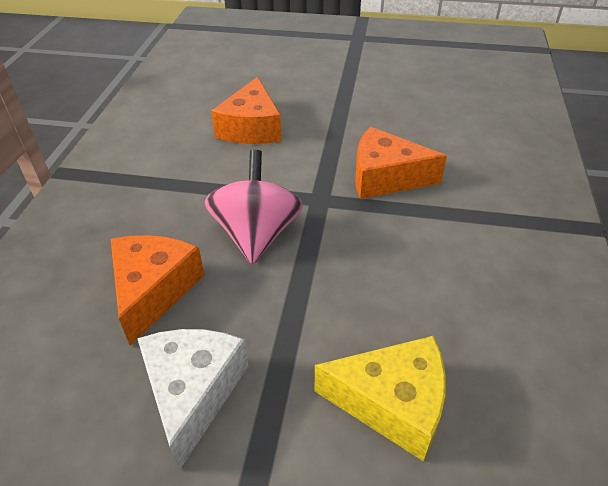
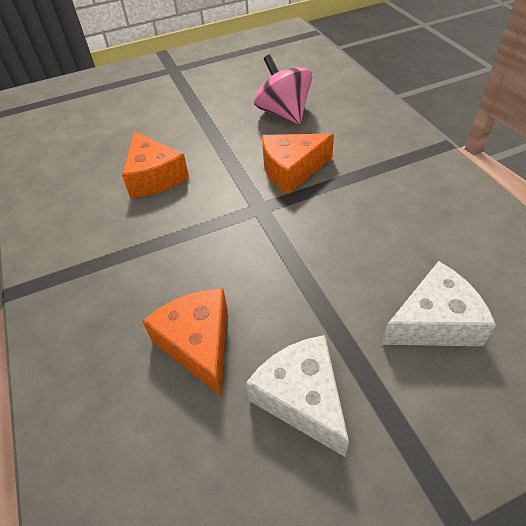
camera: 30 degrees left, 5 degrees up
pink spinning top [204,150,303,264] -> pink spinning top moved to [254,54,312,125]
yellow cheese [315,336,446,461] -> white cheese [382,261,496,346]

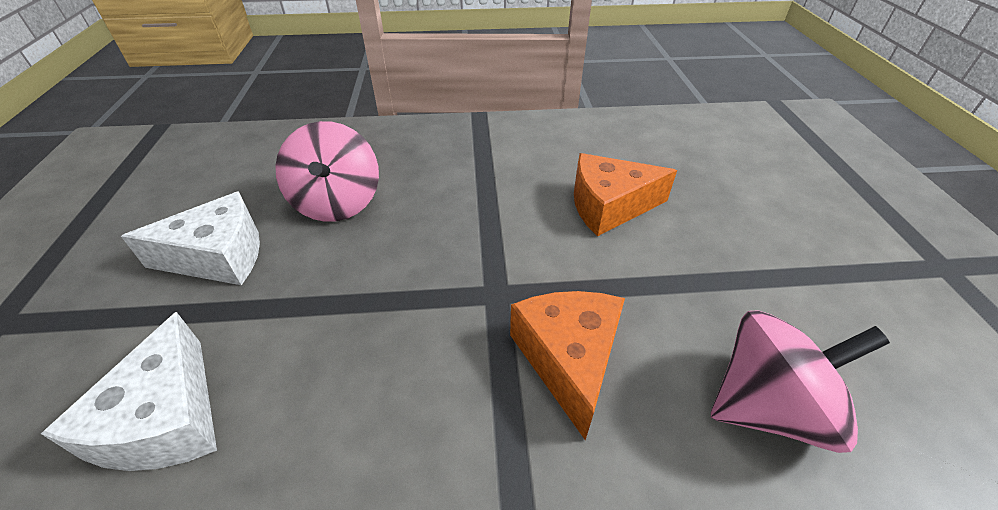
camera: 105 degrees right, 5 degrees down
orange cheese [142,288,228,395] -> pink spinning top [275,121,379,222]

